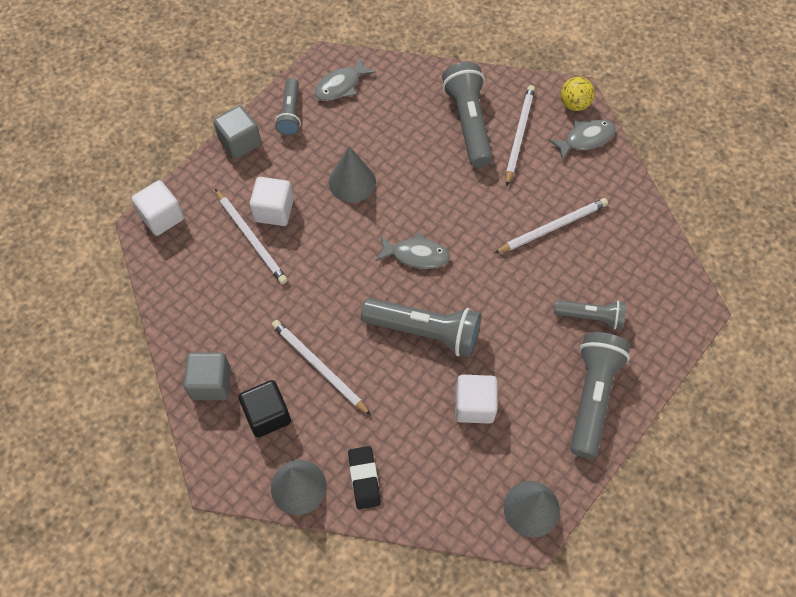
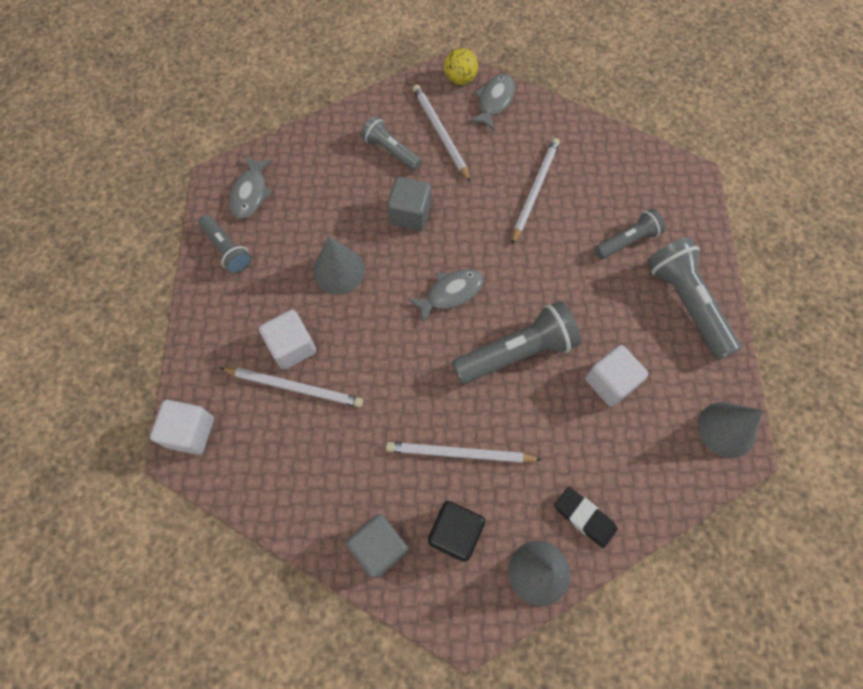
camera: 40 degrees left, 5 degrees up
grey cube [213,105,261,159] -> grey cube moved to [387,177,431,231]
grey flashlight [442,62,493,168] -> grey flashlight [361,116,422,171], size x0.60

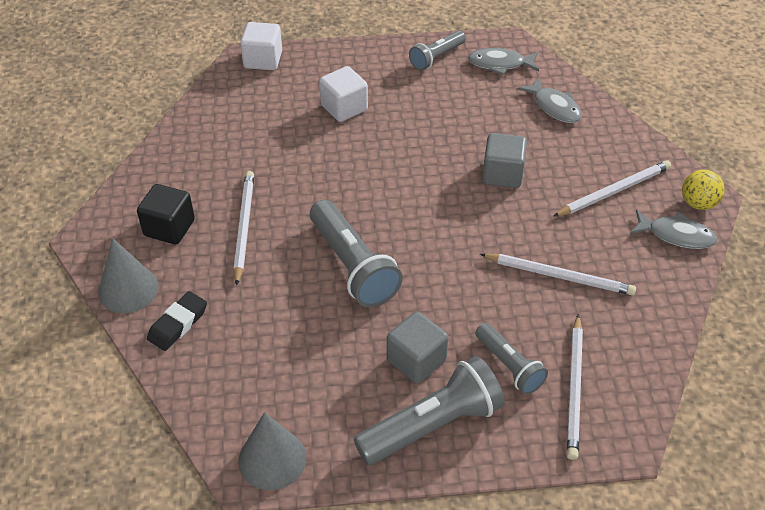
camera: 85 degrees right, 20 degrees down
white pencil [220,367,363,407] -> white pencil moved to [567,314,583,460]
grey cone [313,236,365,294] -> none
grey cube [346,514,408,578] -> grey cube moved to [387,312,448,384]
grey flashlight [361,116,422,171] -> none
grey fish [407,269,483,324] -> grey fish moved to [518,77,582,123]
white cube [585,345,648,406] -> none

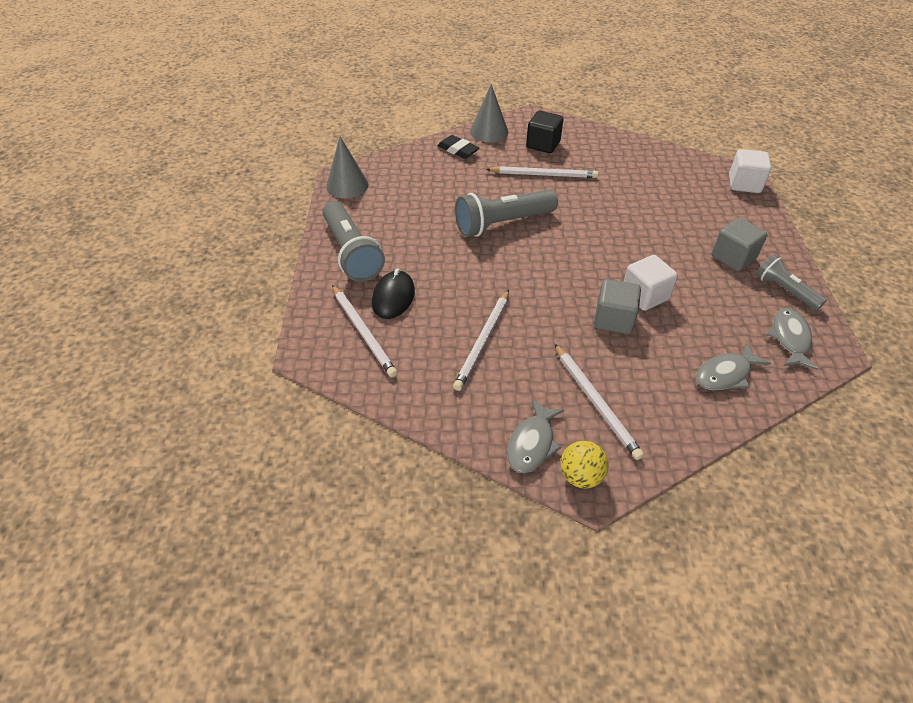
camera: 95 degrees right, 0 degrees up
white cube [319,66,368,122] -> white cube moved to [624,255,678,311]
grey cube [387,312,448,384] -> grey cube moved to [712,218,768,271]
grey flashlight [475,323,548,395] -> black mouse [372,268,415,319]
white pencil [567,314,583,460] -> white pencil turned 135 degrees counterclockwise [332,285,397,377]

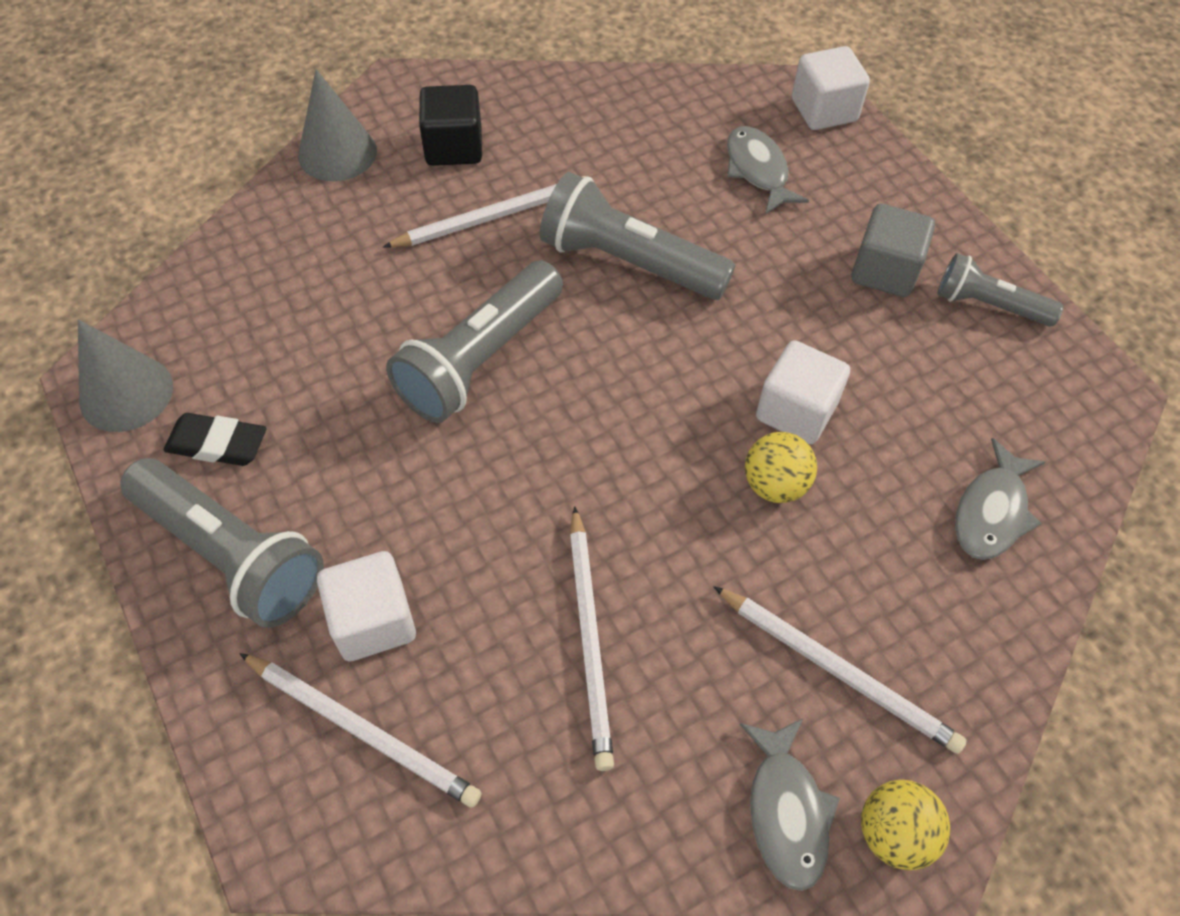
camera: 30 degrees left, 10 degrees up
black mouse [372,268,415,319] -> white cube [317,551,416,661]
black eraser [437,135,479,159] -> black eraser moved to [164,413,267,466]
grey cube [594,279,641,334] -> yellow ball [745,432,817,503]
grey fish [767,308,818,370] -> grey fish moved to [727,126,809,214]
none -> grey flashlight [540,172,736,300]

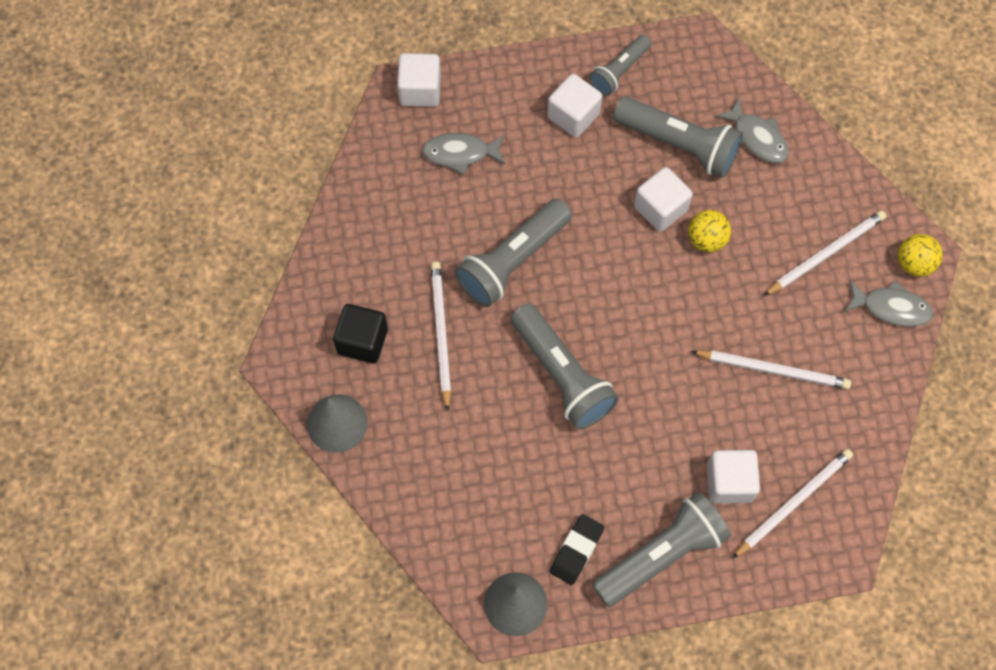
camera: 70 degrees left, 10 degrees up
grey cube [851,204,935,297] -> white cube [547,74,602,138]
none -> grey flashlight [613,96,743,178]

